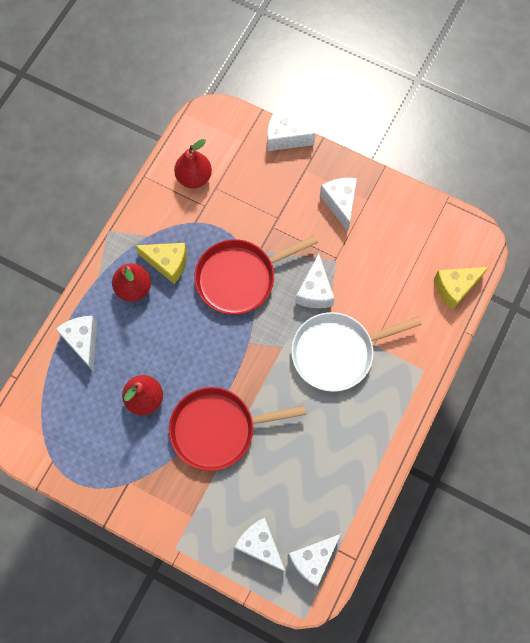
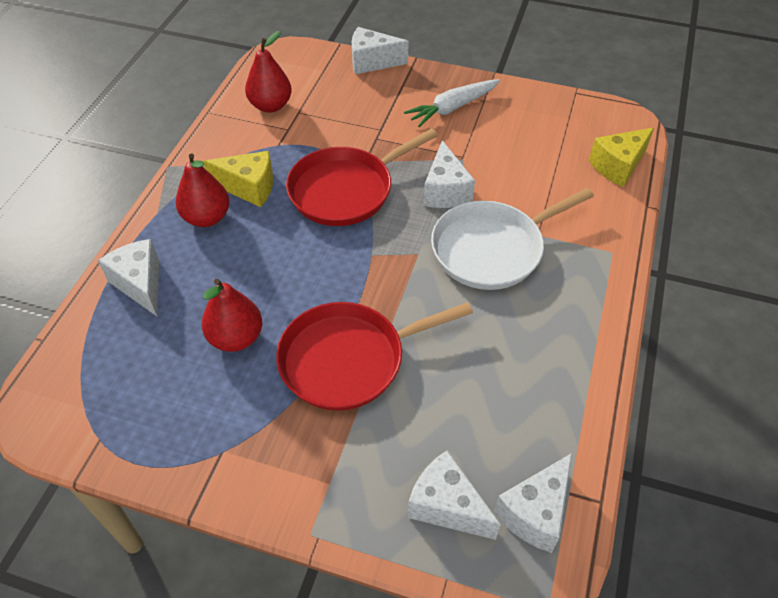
camera: 10 degrees left, 20 degrees down
white cheese [320,178,357,231] -> white carrot [404,79,500,127]

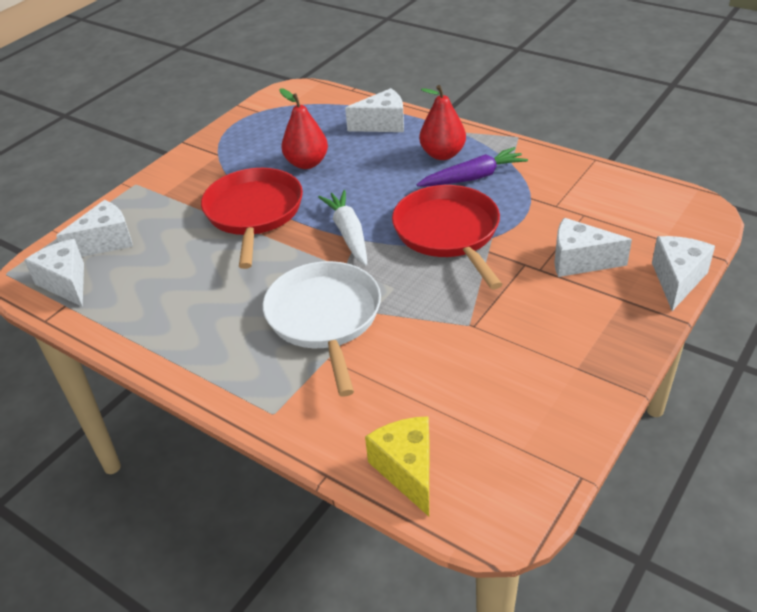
camera: 110 degrees right, 10 degrees down
yellow cheese [203,151,273,207] -> purple carrot [417,147,528,186]
red pear [245,31,292,113] -> none
white carrot [404,79,500,127] -> white carrot moved to [318,190,367,266]
white cheese [423,140,475,208] -> white cheese moved to [554,218,632,277]

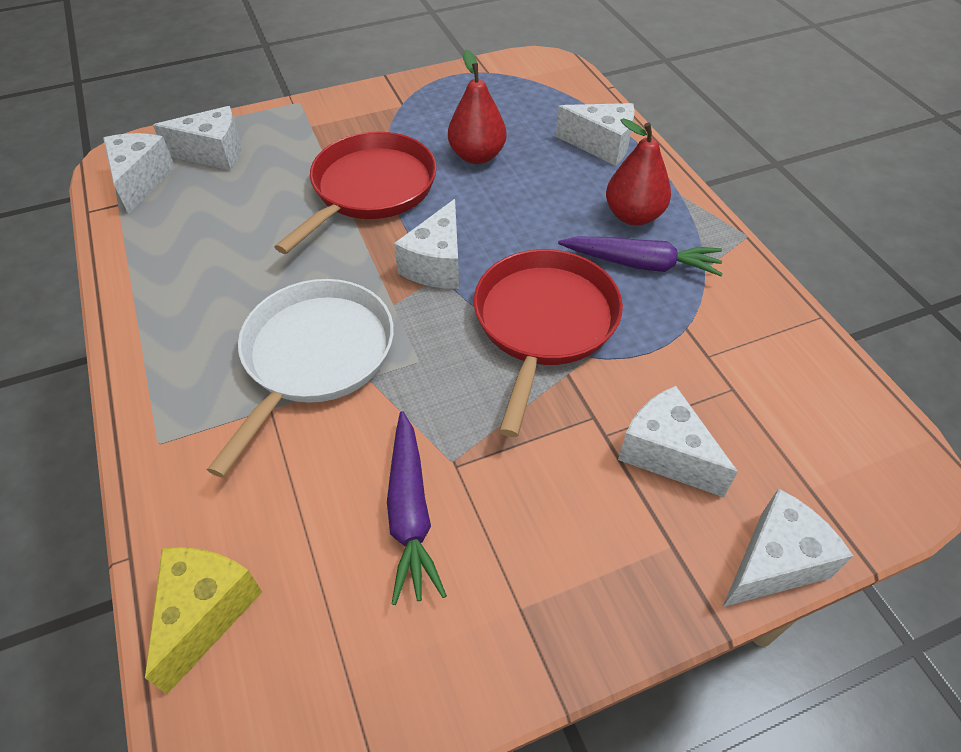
camera: 30 degrees right, 10 degrees up
white carrot [318,190,367,266] -> white cheese [394,199,459,289]
none -> purple carrot [387,411,447,605]

